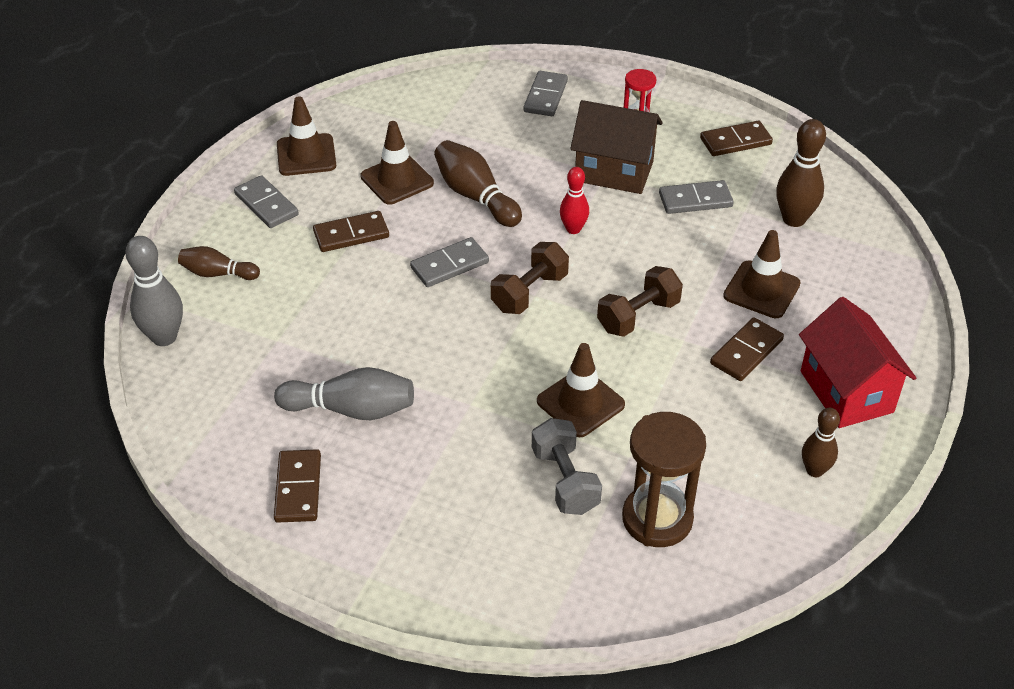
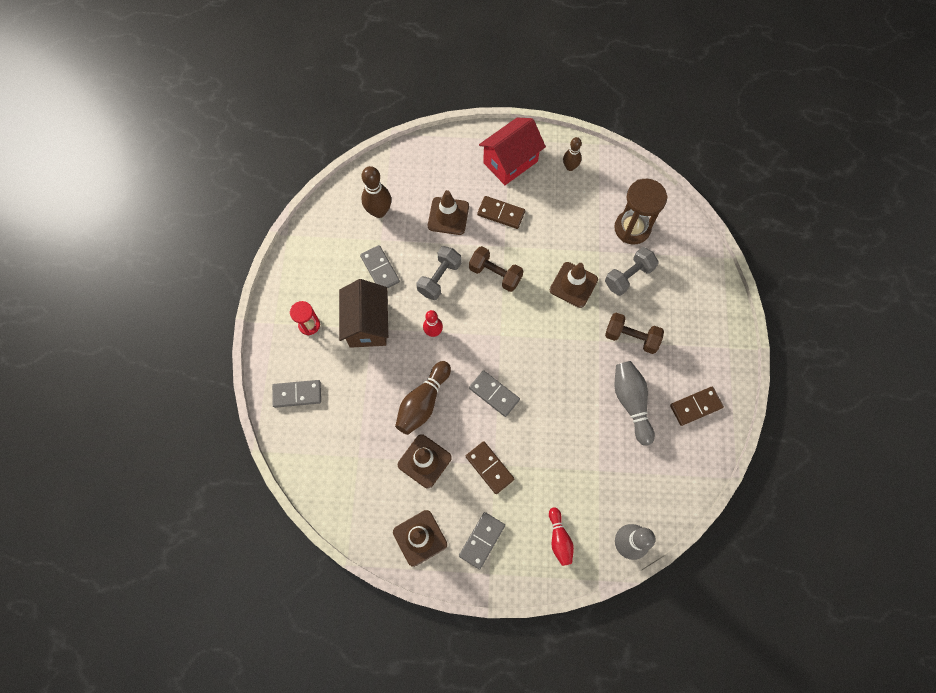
camera: 110 degrees left, 25 degrees up
brown bowling pin [178,246,260,280] -> red bowling pin [549,507,574,566]
brown dumbbell [491,242,569,314] -> brown dumbbell moved to [605,313,664,354]
brown domino [700,121,773,156] -> none
none -> grey dumbbell [416,246,462,300]

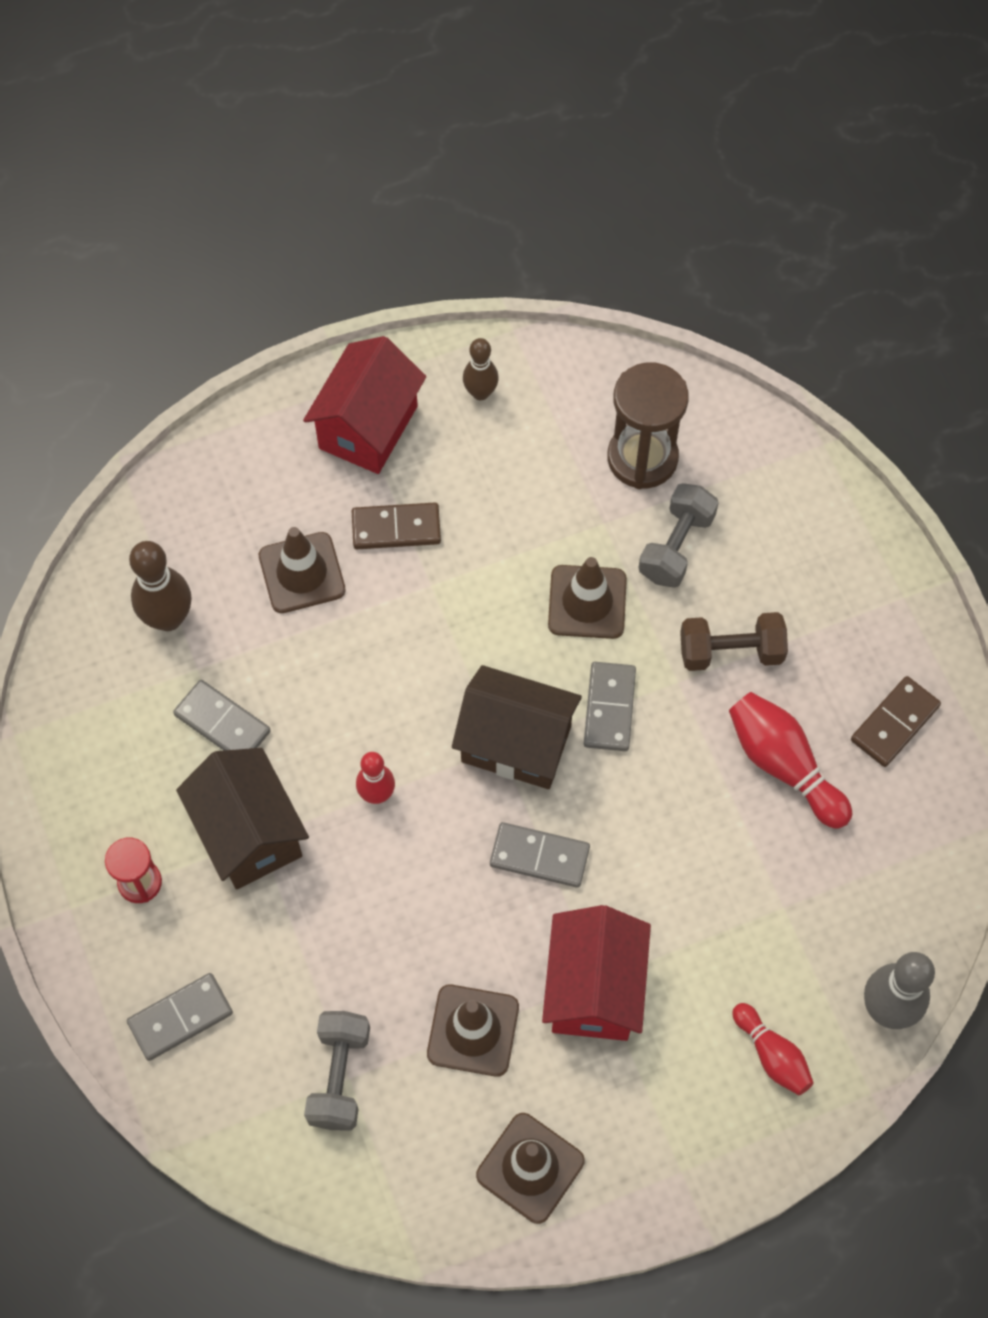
camera: 25 degrees left, 5 degrees down
brown bowling pin [395,361,451,435] -> none
grey dumbbell [416,246,462,300] -> grey dumbbell moved to [304,1011,370,1131]
grey domino [459,512,505,569] -> grey domino moved to [584,662,636,751]
brown domino [466,441,514,494] -> red house [542,905,651,1041]
brown dumbbell [469,246,523,292] -> none
grey bowling pin [615,361,655,446] -> red bowling pin [729,692,852,829]
none -> brown house [452,665,582,789]

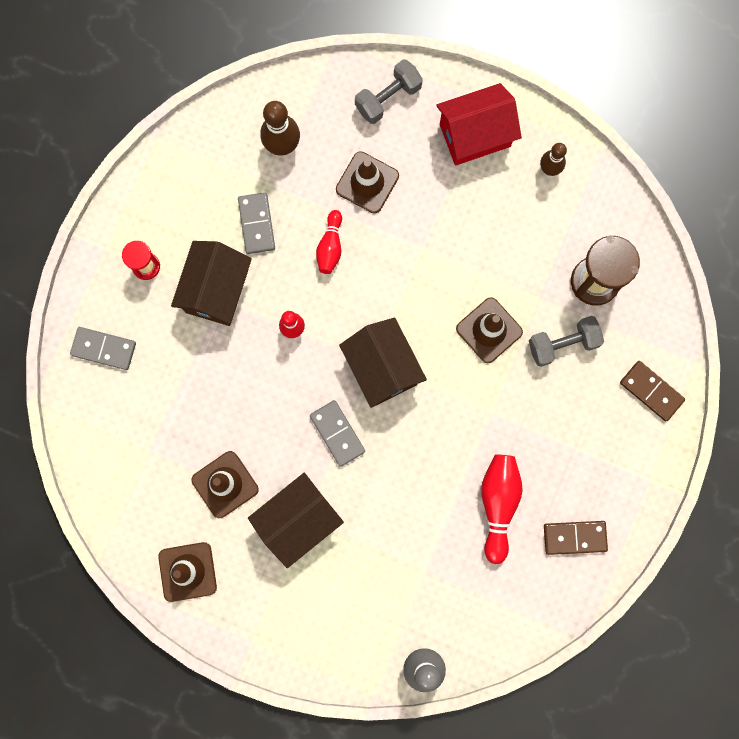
camera: 45 degrees right, 15 degrees up
grey dumbbell [304,1011,370,1131] -> grey dumbbell moved to [355,59,423,124]
brown domino [352,502,441,549] -> brown domino moved to [620,361,685,421]
red house [542,905,651,1041] -> brown house [248,473,344,568]
grey domino [584,662,636,751] -> none
brown dumbbell [680,612,788,671] -> none
red bowling pin [732,1003,814,1095] -> red bowling pin moved to [316,210,342,274]

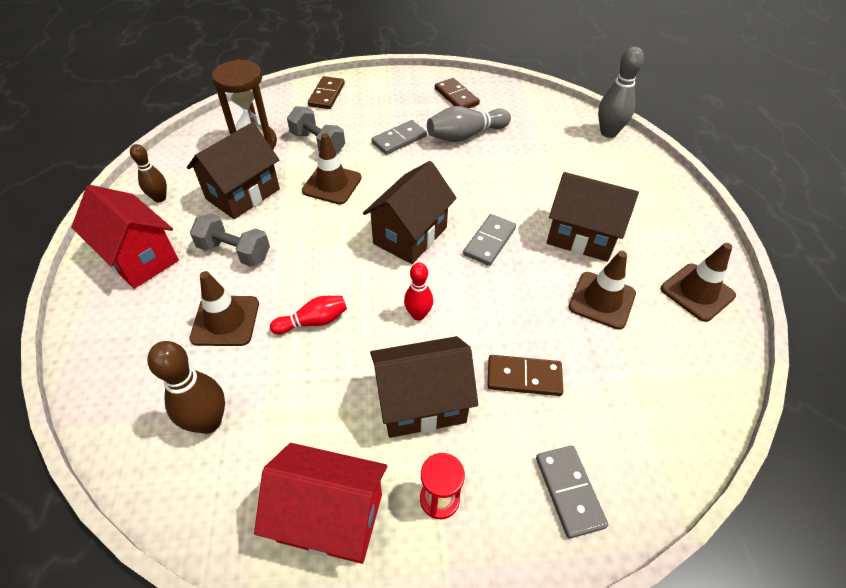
camera: 120 degrees left, 30 degrees down
grey domino [238,192,275,254] -> grey domino moved to [371,120,427,155]
grey dumbbell [355,59,423,124] -> grey dumbbell moved to [190,213,270,267]
red bowling pin [481,454,523,564] -> grey bowling pin [427,106,511,142]
none -> brown house [187,122,280,219]
none -> red house [254,443,387,564]
none -> brown domino [487,355,564,396]

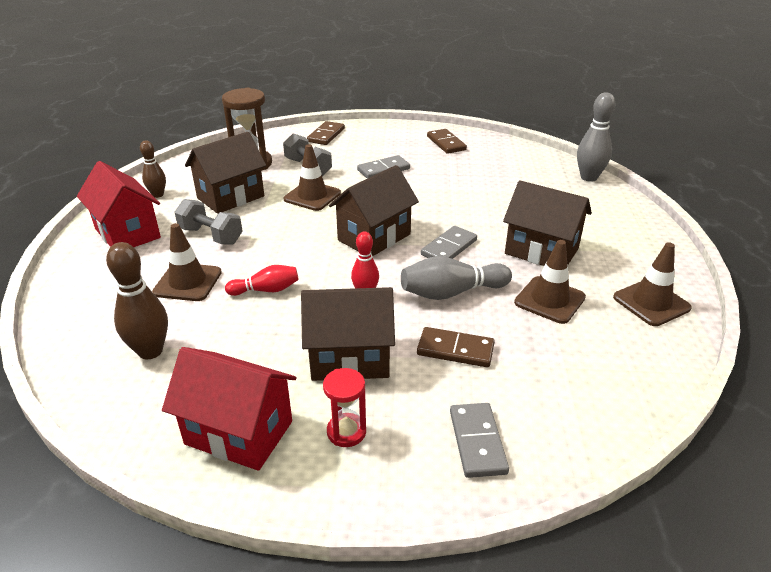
camera: 10 degrees right, 15 degrees down
grey bowling pin [427,106,511,142] -> grey bowling pin moved to [401,256,512,300]

